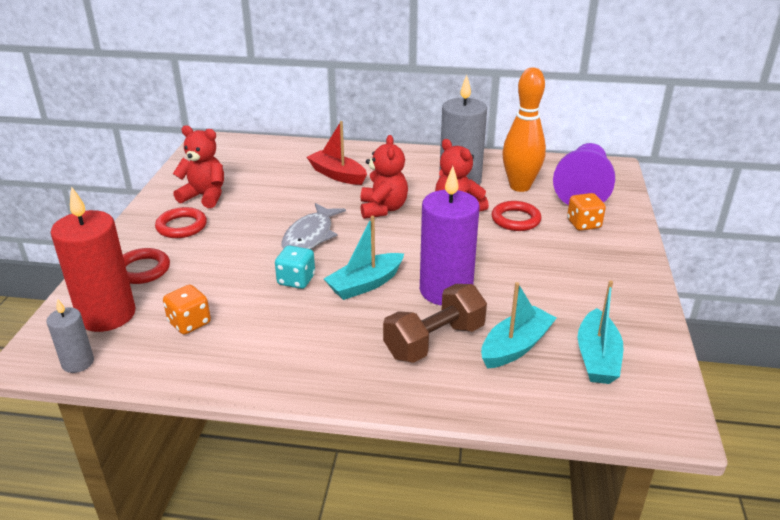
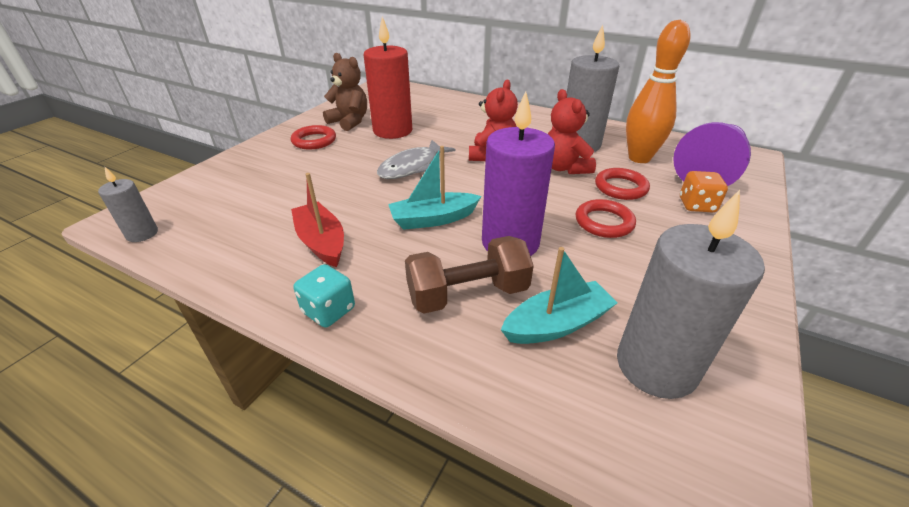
camera: 20 degrees right, 5 degrees up
red candle [51,186,136,332] -> red candle moved to [364,17,412,139]
red ring [123,248,170,284] -> red ring moved to [576,199,636,238]
orange dice [163,285,211,334] -> none
red teddy bear [173,125,224,208] -> brown teddy bear [323,53,367,131]
turquoise dice [275,245,315,289] -> turquoise dice moved to [293,264,355,328]
red boat [307,121,367,185] -> red boat moved to [291,173,344,267]
turquoise boat [578,280,624,384] -> grey candle [617,190,765,399]

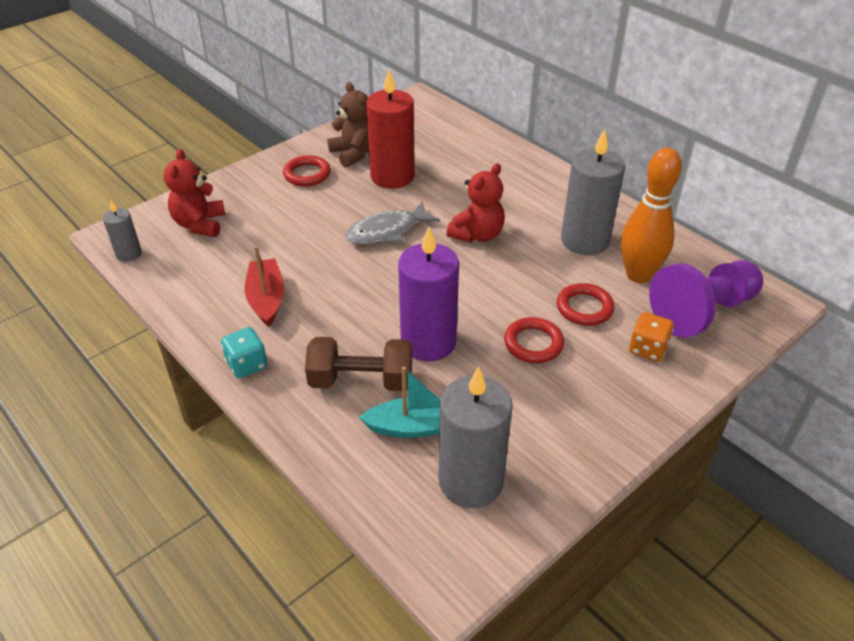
camera: 20 degrees right, 5 degrees up
turquoise boat [388,146,481,230] -> none
red teddy bear [548,89,596,174] -> red teddy bear moved to [164,149,225,237]

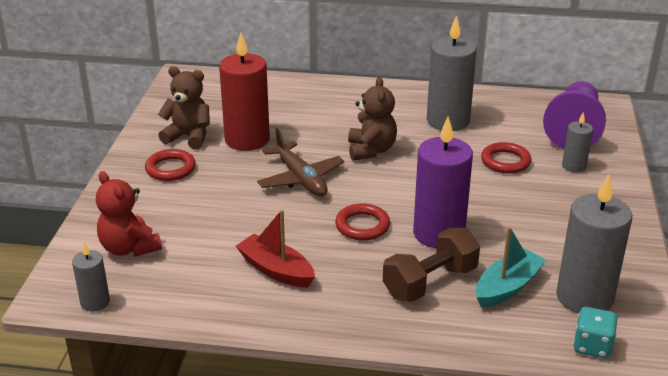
camera: 40 degrees left, 10 degrees down
turquoise dice [221,327,268,378] -> turquoise dice moved to [573,307,617,358]
grey fish [345,202,440,245] -> brown plane [257,128,345,196]
red teddy bear [446,163,505,243] -> brown teddy bear [348,77,397,161]
red ring [504,317,564,363] -> red ring moved to [335,203,390,241]
orange bowling pin [621,147,682,283] -> none
orange dice [629,312,674,362] -> grey candle [562,112,593,173]

